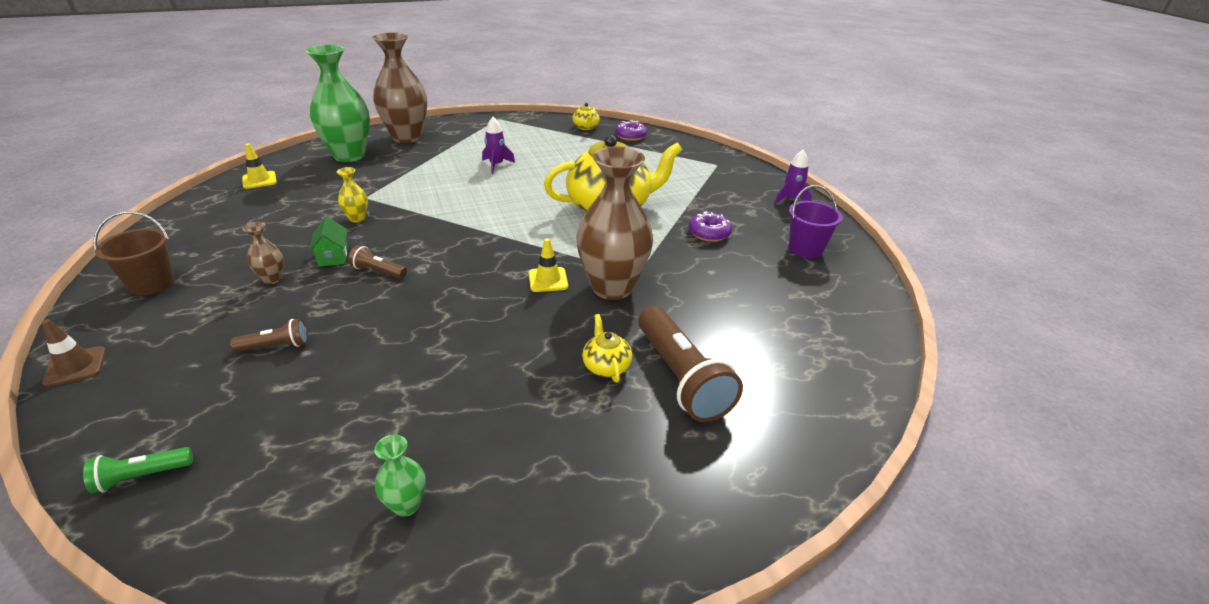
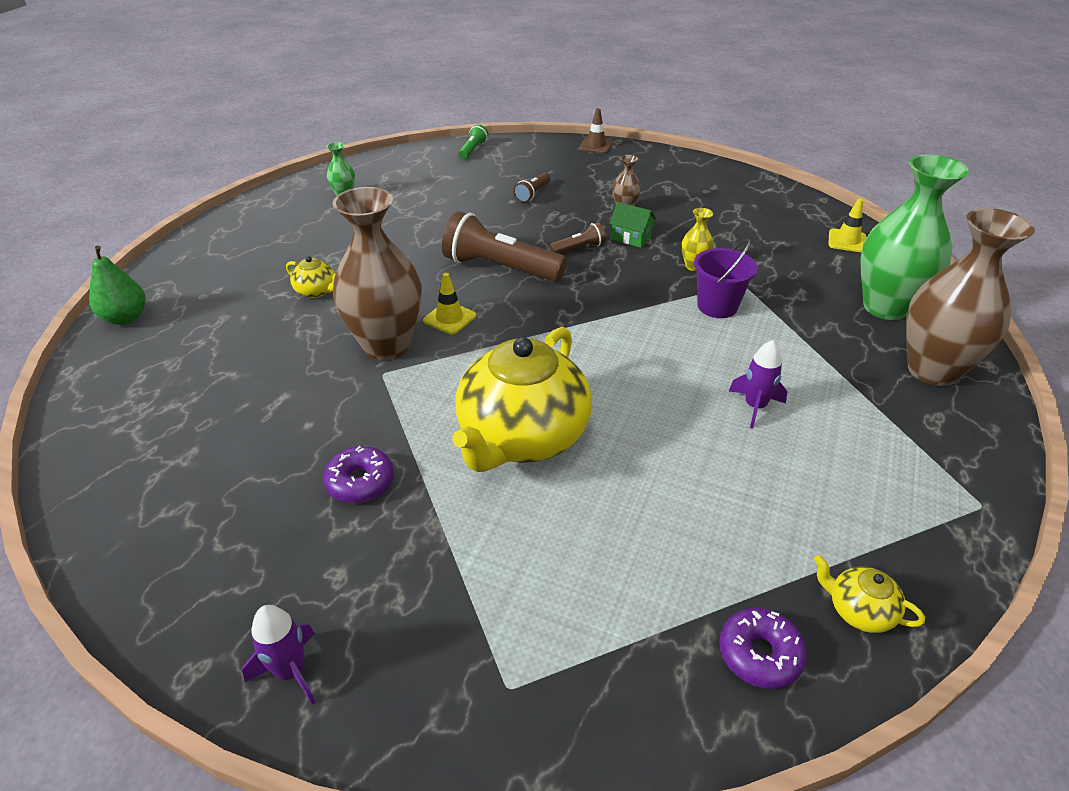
camera: 135 degrees right, 5 degrees up
brown bucket [93,211,174,295] -> none
brown flashlight [638,306,743,422] -> brown flashlight moved to [442,211,567,282]
purple bucket [789,185,843,258] -> purple bucket moved to [694,239,758,318]
none -> green pear [89,246,146,325]

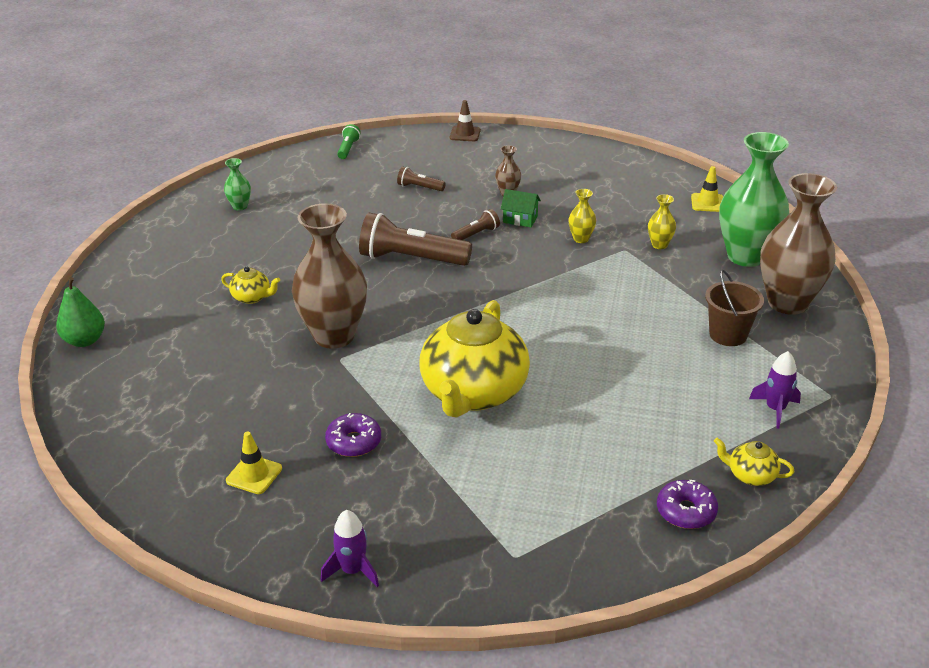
camera: 10 degrees left, 5 degrees down
yellow traffic cone [423,273,476,335] -> yellow traffic cone moved to [226,431,282,494]
brown flashlight [514,173,550,203] -> brown flashlight turned 90 degrees clockwise [397,166,446,191]
purple bucket [694,239,758,318] -> none
purple rocket [729,340,787,429] -> purple rocket moved to [749,351,801,429]
none -> yellow vase [648,194,676,249]
none -> brown bucket [705,270,764,346]

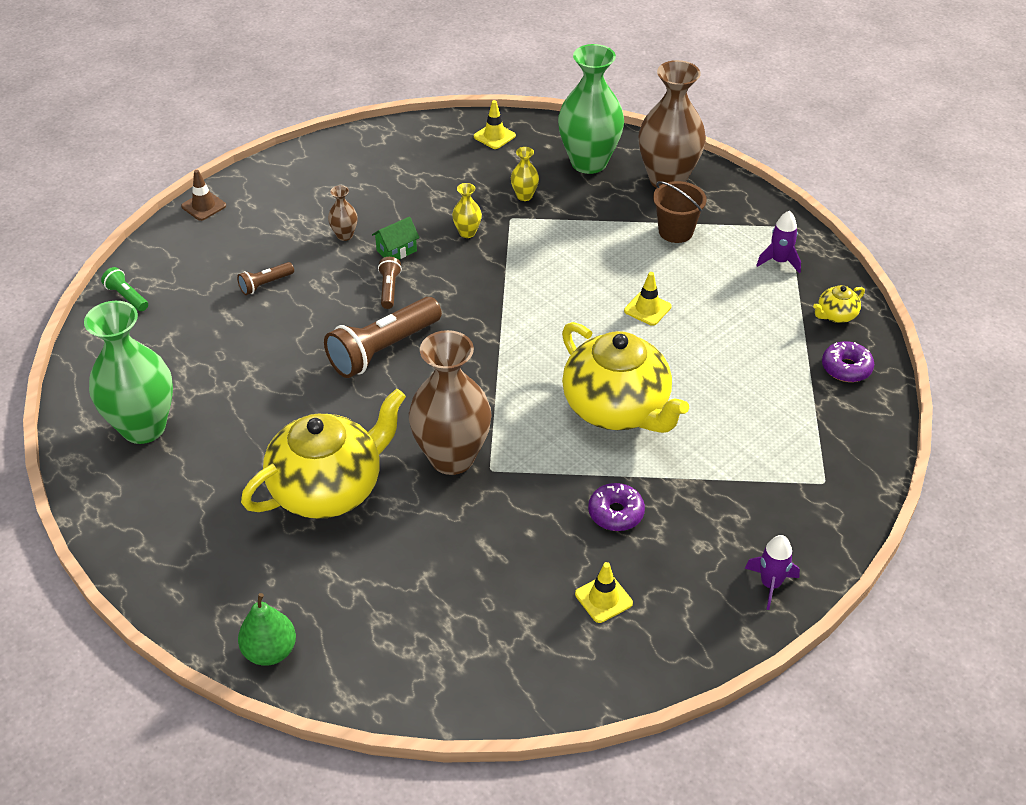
camera: 55 degrees left, 10 degrees up
yellow teapot [221,267,280,304] -> yellow teapot [241,389,406,519], size x2.42
green vase [224,158,251,211] -> green vase [84,301,173,444], size x2.34
none -> yellow traffic cone [624,272,671,326]

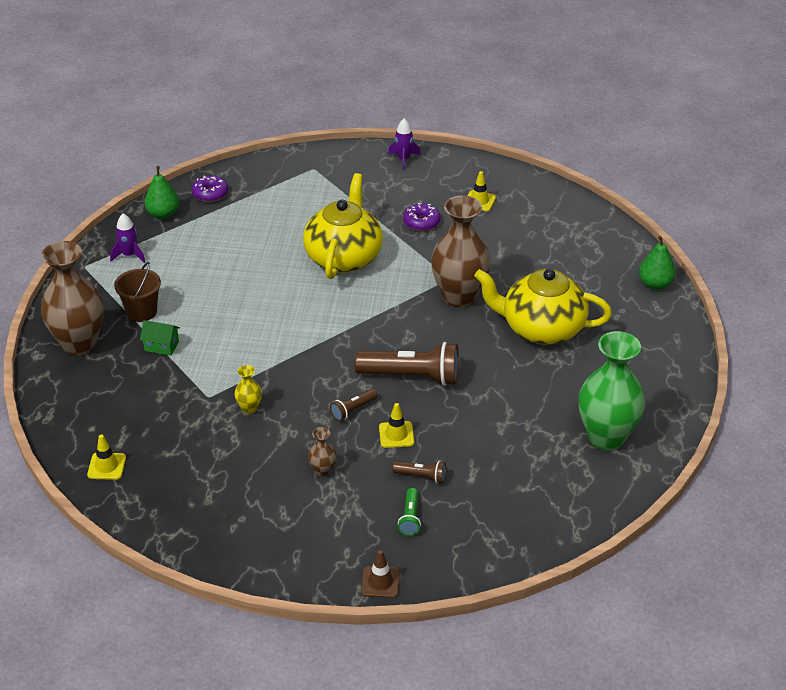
camera: 130 degrees left, 5 degrees down
green flashlight [101,267,148,311] -> green flashlight moved to [398,488,421,536]
green house [372,217,420,260] -> green house moved to [140,320,180,356]
yellow vase [511,147,539,201] -> none
green vase [558,44,624,174] -> none
yellow traffic cone [624,272,671,326] -> yellow traffic cone moved to [379,403,414,448]
yellow teapot [813,285,865,323] -> green pear [144,166,179,219]

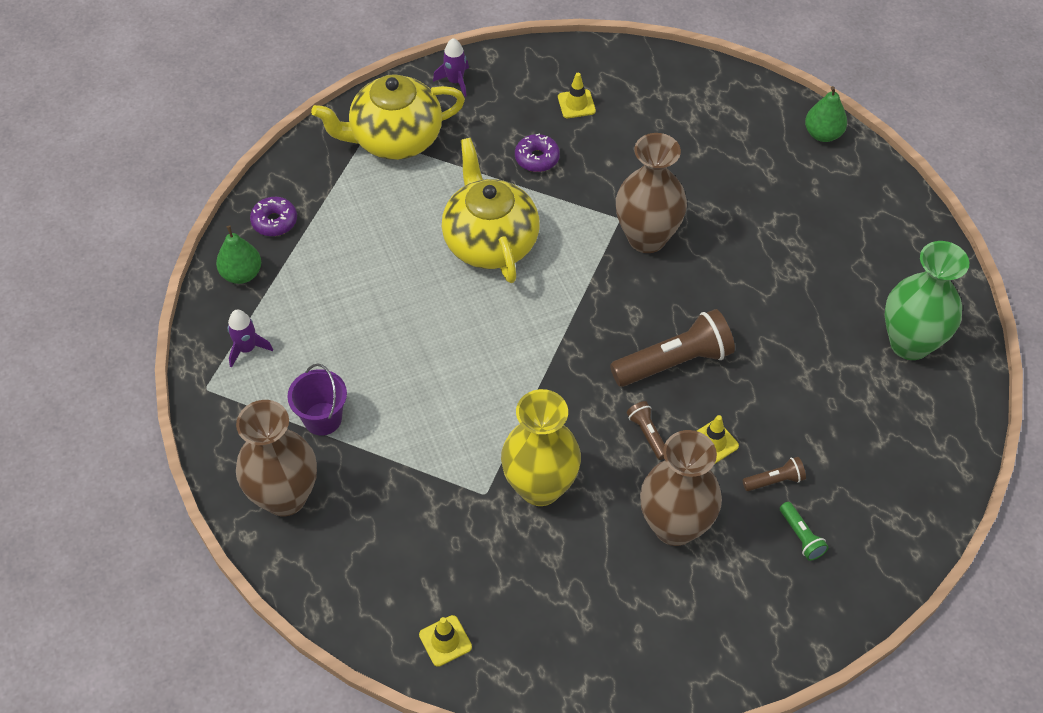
camera: 30 degrees left, 15 degrees up
brown bucket [114,262,161,322] -> purple bucket [287,364,347,436]
green house [140,320,180,356] -> none
yellow vase [234,365,262,414] -> yellow vase [501,389,581,506], size x2.34
brown vase [308,427,337,477] -> brown vase [640,430,722,546], size x2.34
brown flashlight [330,389,377,421] -> brown flashlight turned 135 degrees clockwise [627,401,665,460]
brown traffic cone [361,550,400,598] -> none
yellow teapot [474,269,612,345] -> yellow teapot moved to [311,74,465,160]

